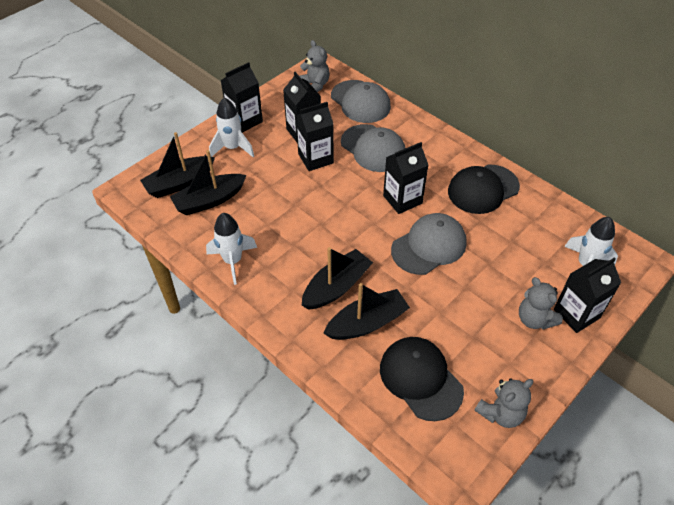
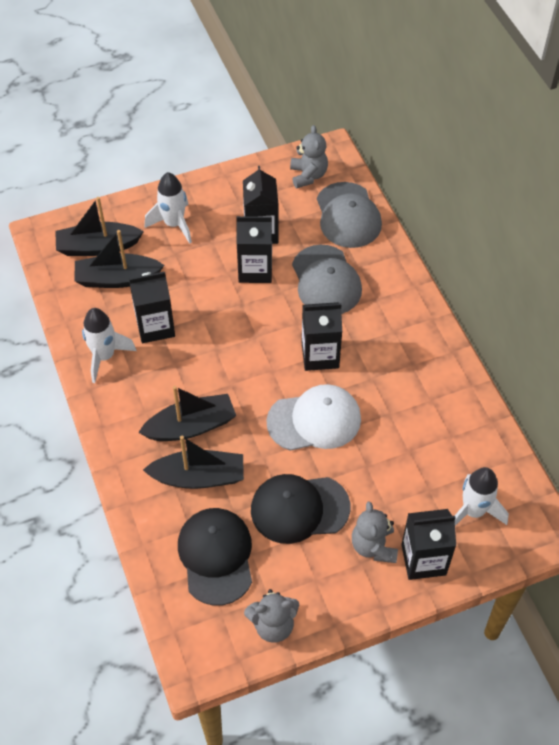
camera: 25 degrees right, 5 degrees up
black carton [221,62,263,133] -> black carton moved to [129,272,175,343]
grey cap [391,213,467,275] -> white cap [267,384,361,451]
black cap [448,164,520,214] -> black cap moved to [251,474,350,544]

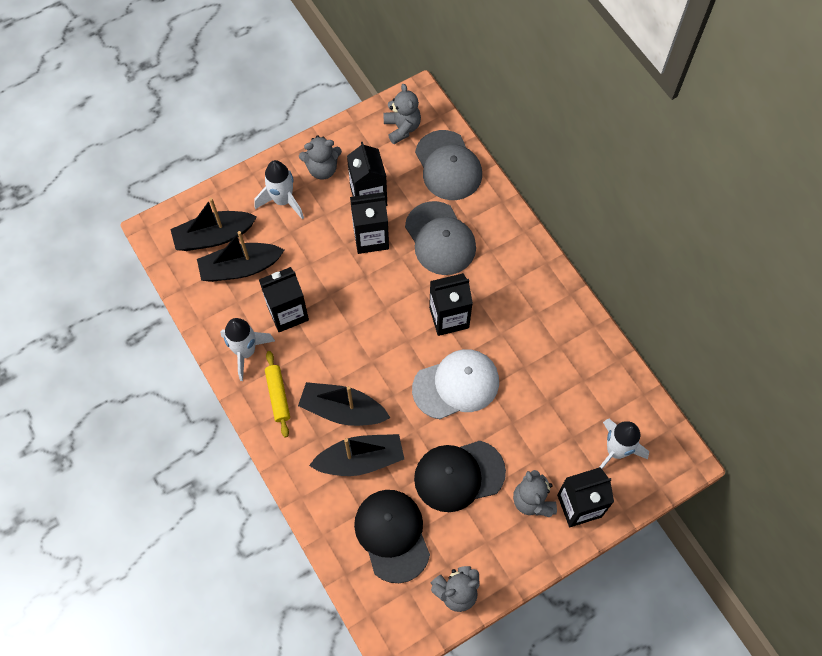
camera: 10 degrees left, 10 degrees up
black boat [138,386,236,441] -> black boat turned 135 degrees counterclockwise [298,382,390,426]
none -> yellow rolling pin [265,351,290,437]
none -> grey teddy bear [299,135,342,180]

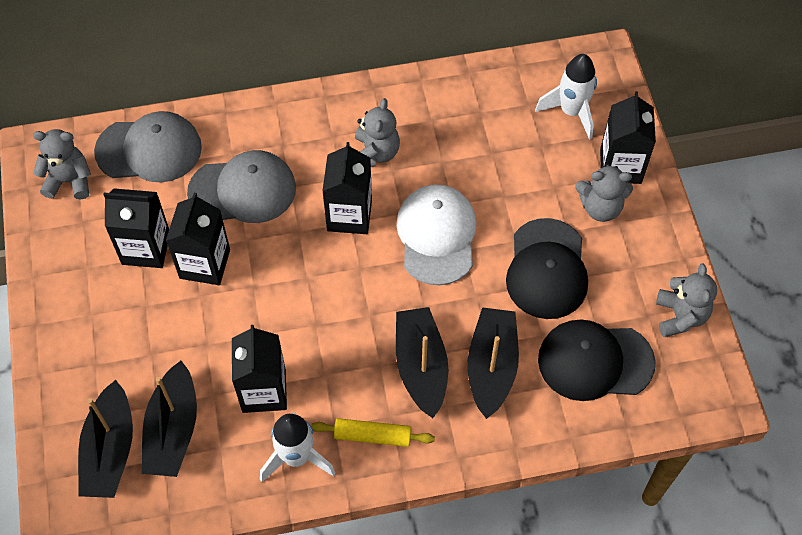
camera: 70 degrees left, 5 degrees down
white rocket [254,160,304,219] -> none
black boat [298,382,390,426] -> black boat turned 135 degrees clockwise [396,307,448,418]
grey teddy bear [299,135,342,180] -> grey teddy bear moved to [355,98,400,167]

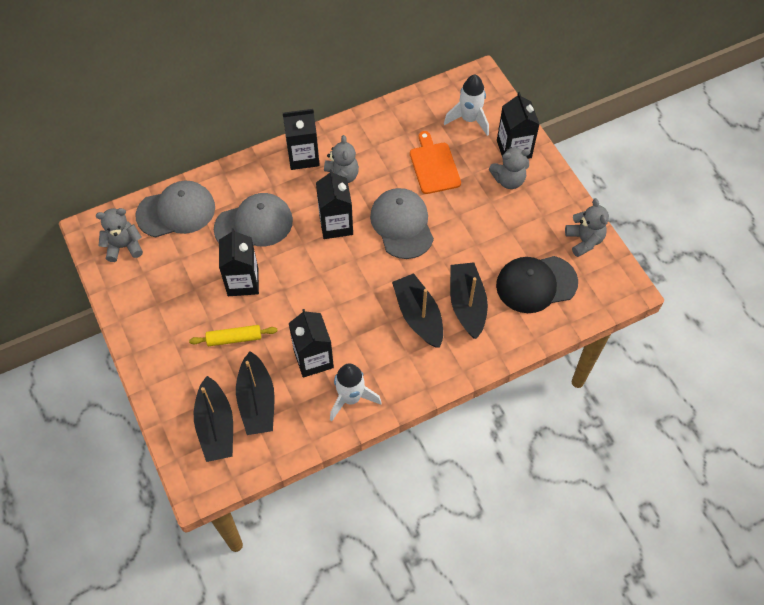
camera: 15 degrees left, 0 degrees up
black carton [103,188,169,268] -> black carton moved to [283,109,320,170]
yellow rolling pin [311,418,435,447] -> yellow rolling pin moved to [189,325,277,346]
white cap [396,184,477,285] -> grey cap [370,188,434,259]
black cap [506,218,588,319] -> none
none -> orange cutting board [410,131,461,194]

